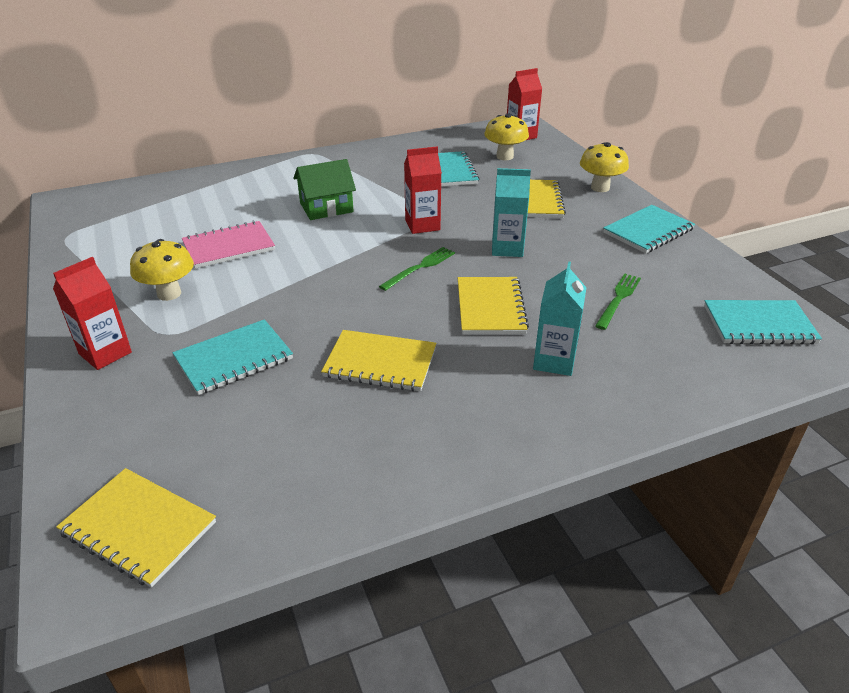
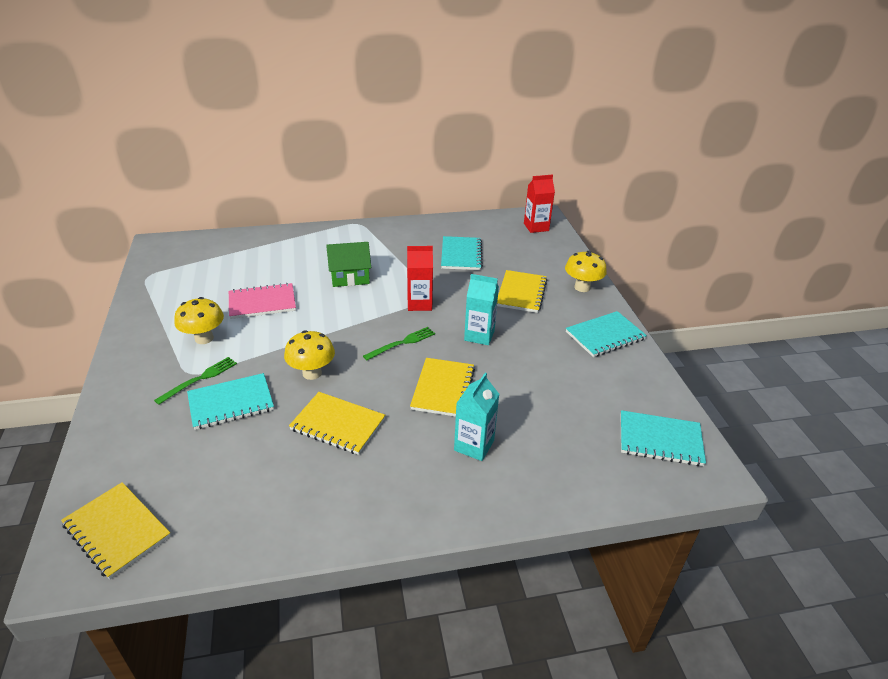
camera: 10 degrees right, 0 degrees up
red carton [53,257,132,370] -> none
yellow mushroom [484,114,529,160] -> yellow mushroom moved to [284,330,335,380]
green fork [595,273,641,330] -> green fork moved to [154,357,237,405]

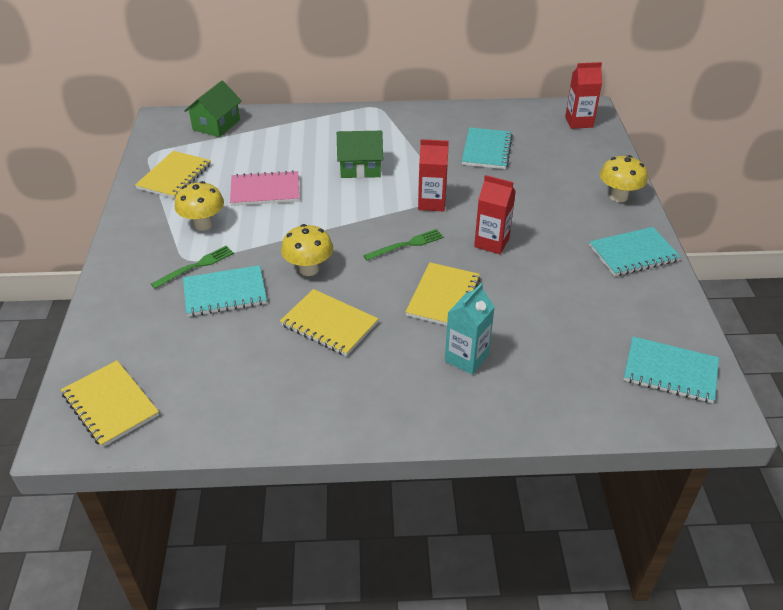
camera: 10 degrees right, 5 degrees up
turquoise carton [464,274,499,345] -> red carton [474,175,516,254]
yellow notebook [497,270,547,313] -> yellow notebook moved to [135,151,211,199]
none -> green house [184,80,242,137]

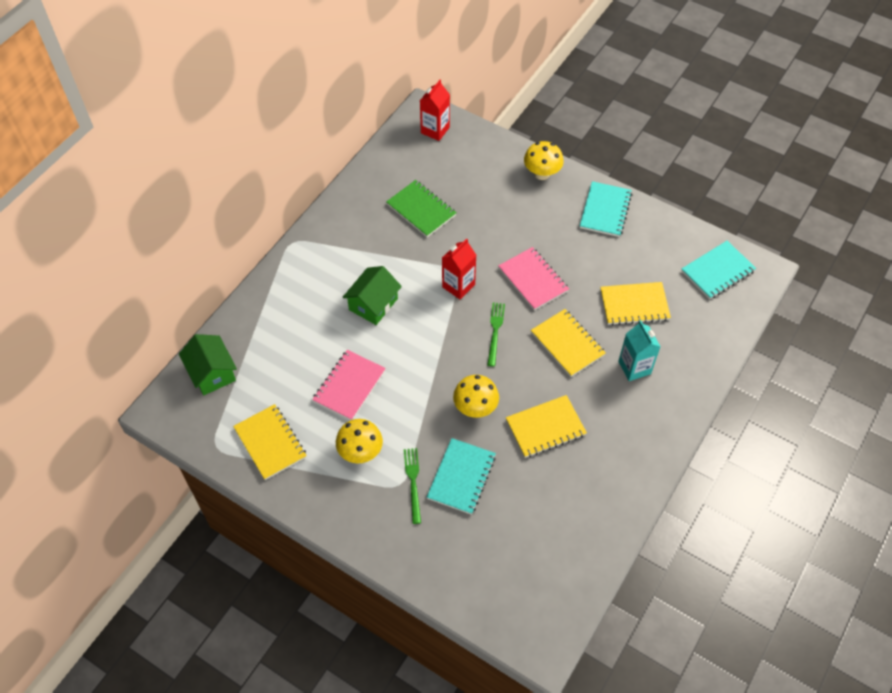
camera: 55 degrees left, 15 degrees up
yellow notebook [61,360,159,448] -> yellow notebook moved to [600,282,671,325]
turquoise notebook [462,127,513,169] -> green notebook [386,180,457,237]
red carton [474,175,516,254] -> pink notebook [498,247,569,310]

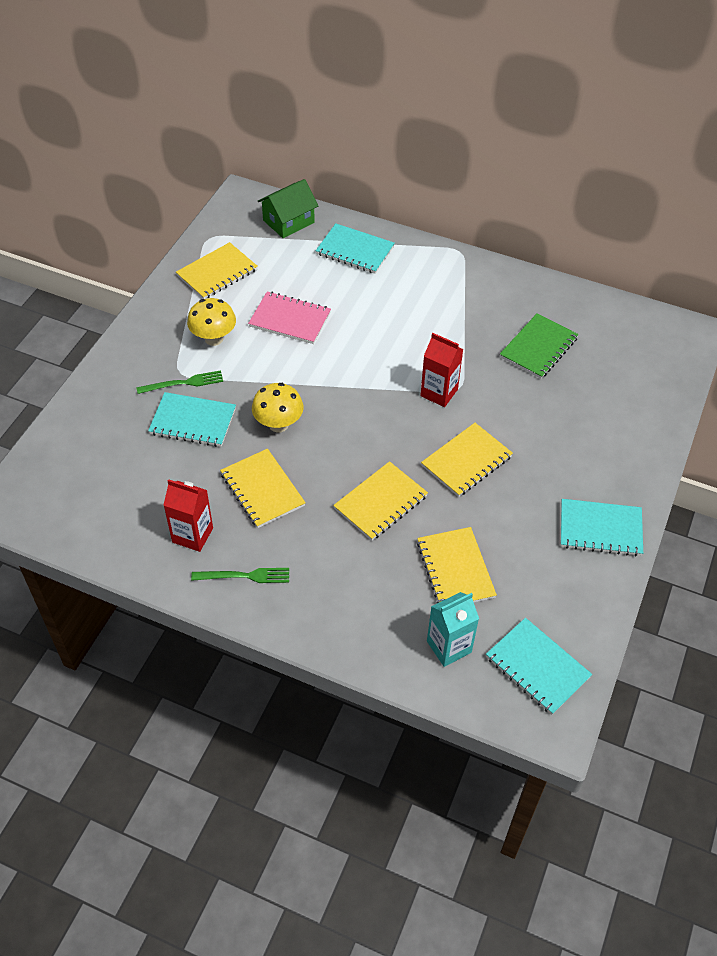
camera: 80 degrees right, 5 degrees down
green house [342,266,402,325] -> none
red carton [420,80,450,141] -> red carton moved to [164,479,213,552]
green fork [487,303,505,366] -> green fork moved to [191,568,289,583]
pink notebook [498,247,569,310] -> yellow notebook [421,423,513,497]
yellow mushroom [524,141,564,180] -> none
turquoise carton [618,320,661,381] -> turquoise carton moved to [427,592,479,667]
none -> turquoise notebook [316,223,395,274]

